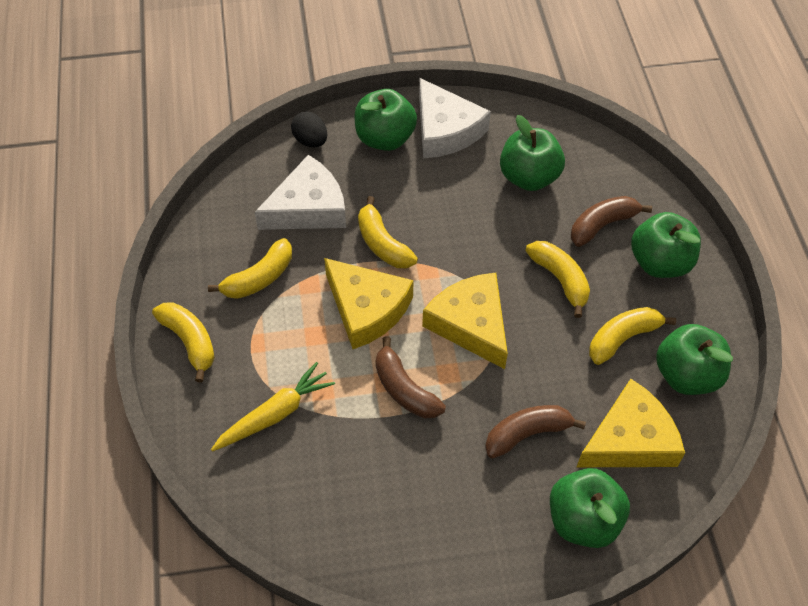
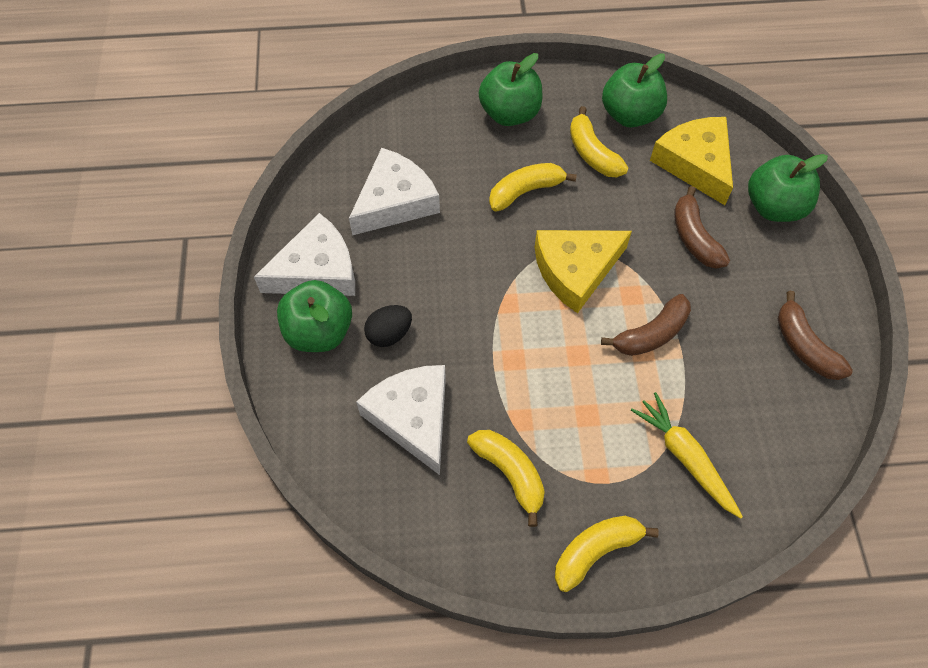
camera: 85 degrees left, 5 degrees up
black egg [291,112,327,147] -> black egg moved to [364,305,412,347]
yellow cheese [324,258,414,349] -> none
yellow banana [358,196,418,268] -> none
green apple [500,115,565,191] -> white cheese [349,148,440,236]
brown banana [571,196,652,247] -> brown banana moved to [778,291,853,380]

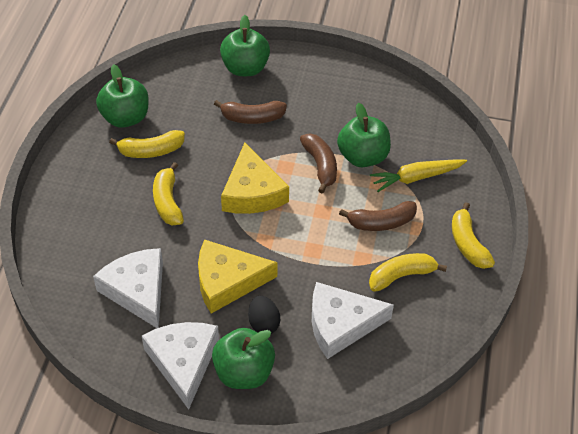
camera: 75 degrees left, 10 degrees down
green apple [479,53,542,126] -> green apple moved to [337,103,391,167]
yellow cheese [650,117,733,205] -> yellow cheese moved to [198,239,278,314]
brown banana [778,291,853,380] -> brown banana moved to [339,201,417,231]

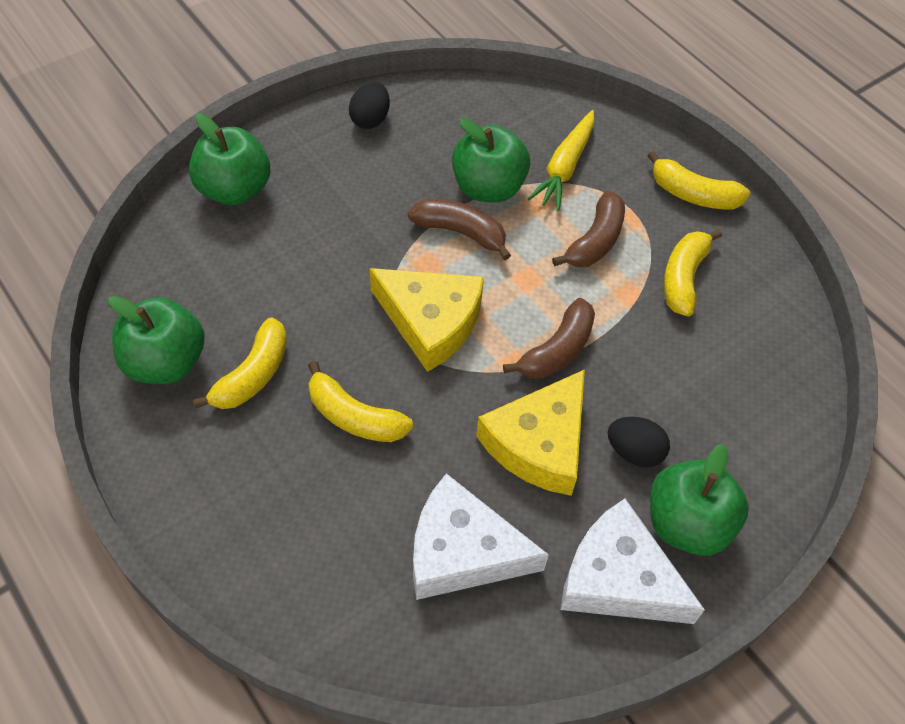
camera: 50 degrees left, 5 degrees up
brown banana [214,100,287,124] -> brown banana moved to [503,298,595,379]
white cheese [312,282,394,359] -> none
none -> black egg [349,82,390,129]

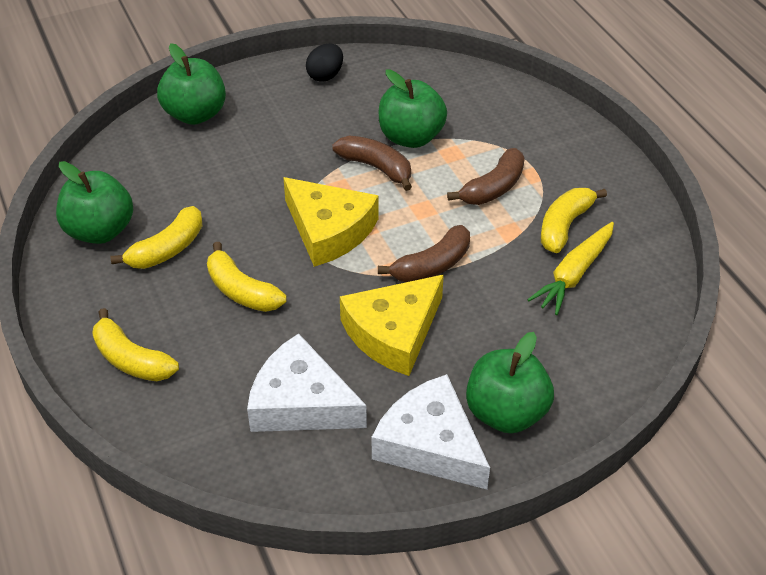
camera: 15 degrees right, 10 degrees down
yellow carrot [528,110,595,211] -> yellow carrot moved to [527,222,614,315]
black egg [608,417,670,468] -> none
yellow banana [647,151,750,209] -> yellow banana moved to [92,308,179,381]

